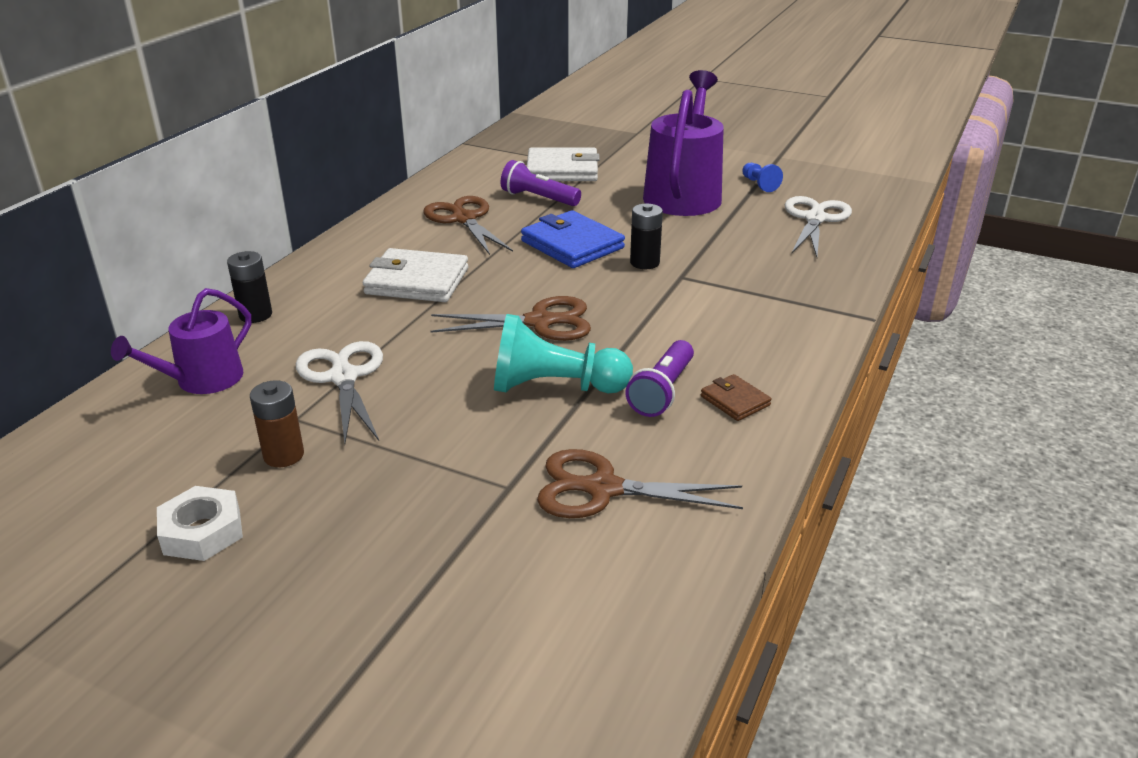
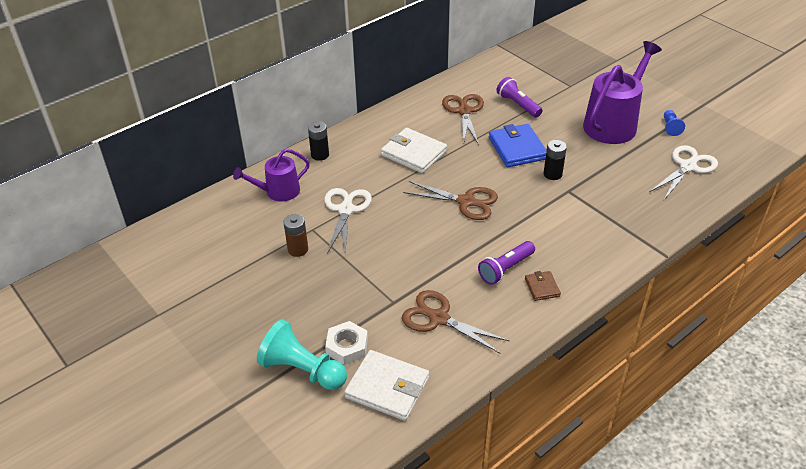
camera: 25 degrees right, 10 degrees up
white nut [157,486,243,561] -> white nut moved to [325,321,368,365]
turquoise pawn [494,314,633,393] -> turquoise pawn moved to [257,319,347,390]
white wallet [527,147,600,181] -> white wallet moved to [344,350,429,421]

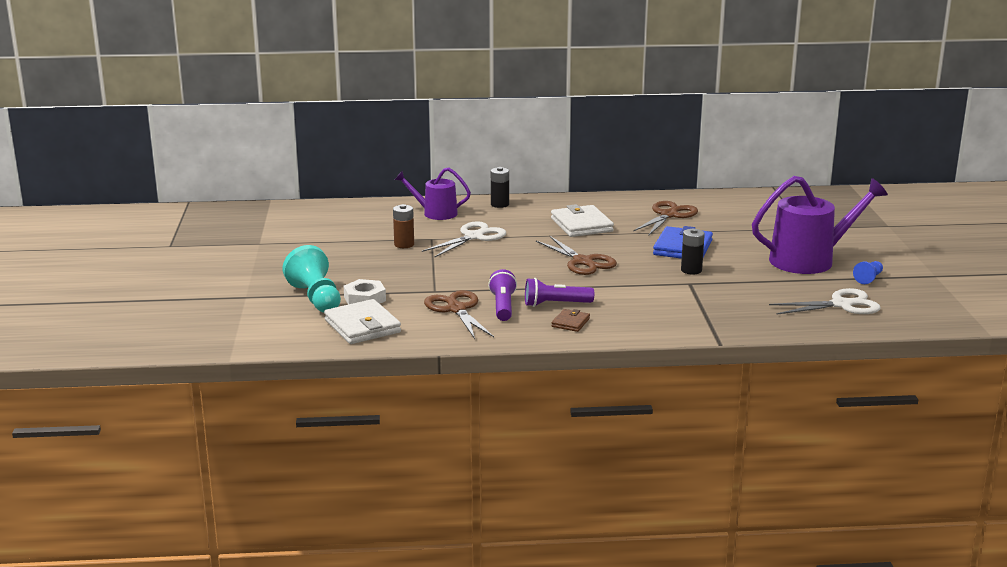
camera: 35 degrees right, 20 degrees down
purple flashlight [496,77,543,118] -> purple flashlight moved to [488,269,517,321]

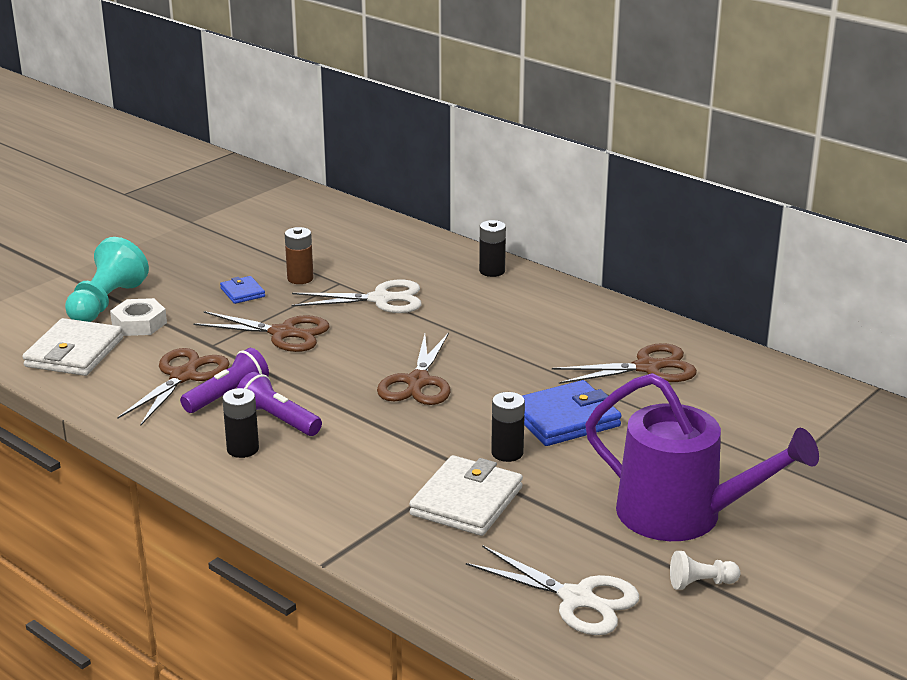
camera: 45 degrees right, 5 degrees up
purple watering can [395,167,471,220] -> none
white wallet [551,204,614,237] -> white wallet moved to [409,455,523,536]
brown wallet [552,309,590,332] -> black battery [222,388,259,458]
blue pawn [853,261,883,284] -> white pawn [670,551,740,590]
none -> brown scissors [193,311,329,352]
none -> blue wallet [220,276,265,304]

